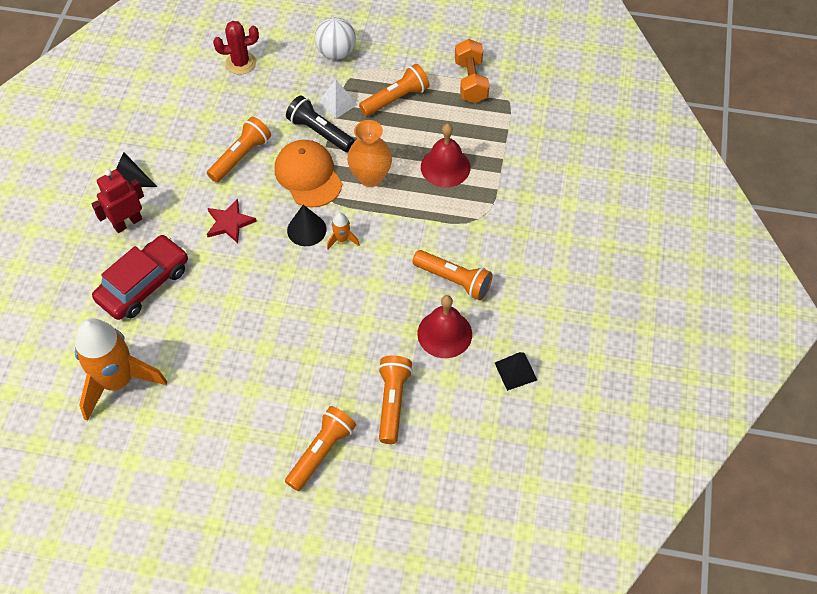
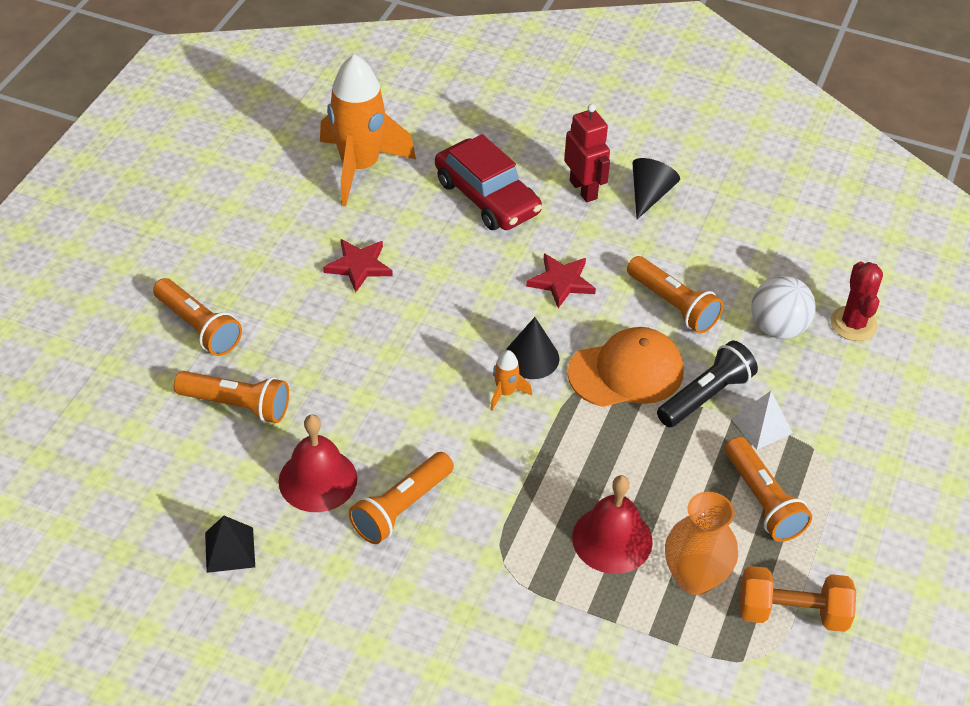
camera: 100 degrees right, 10 degrees down
white ball [315,17,356,60] -> white ball moved to [751,276,816,339]
orange vase [347,120,392,187] -> orange vase moved to [665,492,738,595]
none -> red star [323,239,393,292]

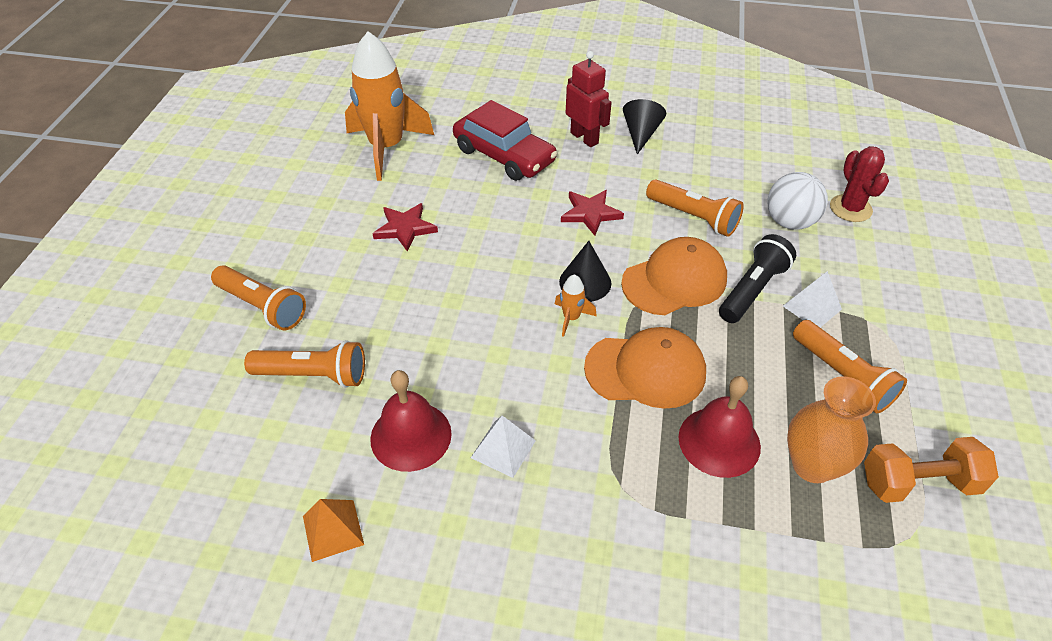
camera: 10 degrees left, 0 degrees up
black pyramid [205,516,255,573] -> orange pyramid [303,499,364,562]
orange flashlight [349,452,454,544] -> white pyramid [471,416,536,478]
none -> orange cap [584,327,706,409]

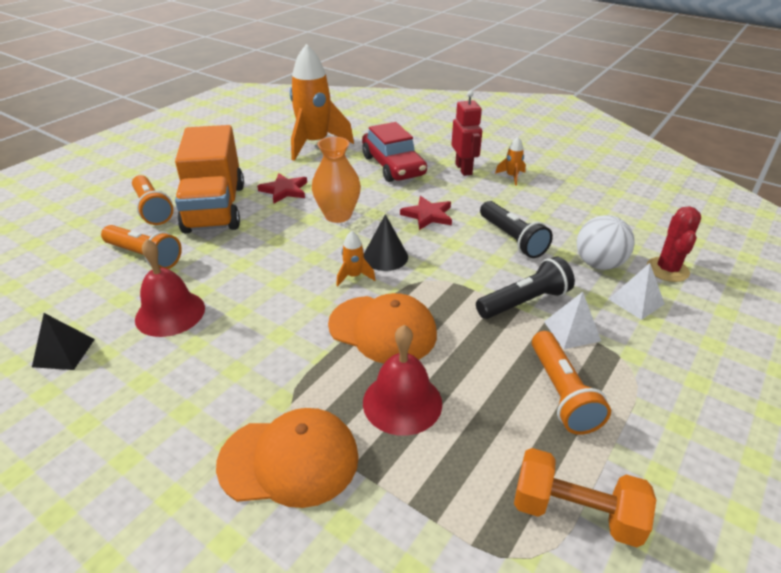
camera: 25 degrees right, 10 degrees down
orange pyramid [303,499,364,562] -> black pyramid [32,313,95,370]
white pyramid [471,416,536,478] -> white pyramid moved to [608,263,665,320]
orange cap [621,237,727,315] -> orange cap moved to [216,408,359,508]
black cone [623,99,666,155] -> orange rocket [495,137,526,186]
orange flashlight [646,180,744,237] -> black flashlight [480,201,553,258]
orange vase [787,376,876,483] -> orange vase moved to [312,137,361,223]
none -> orange truck [175,125,244,233]

